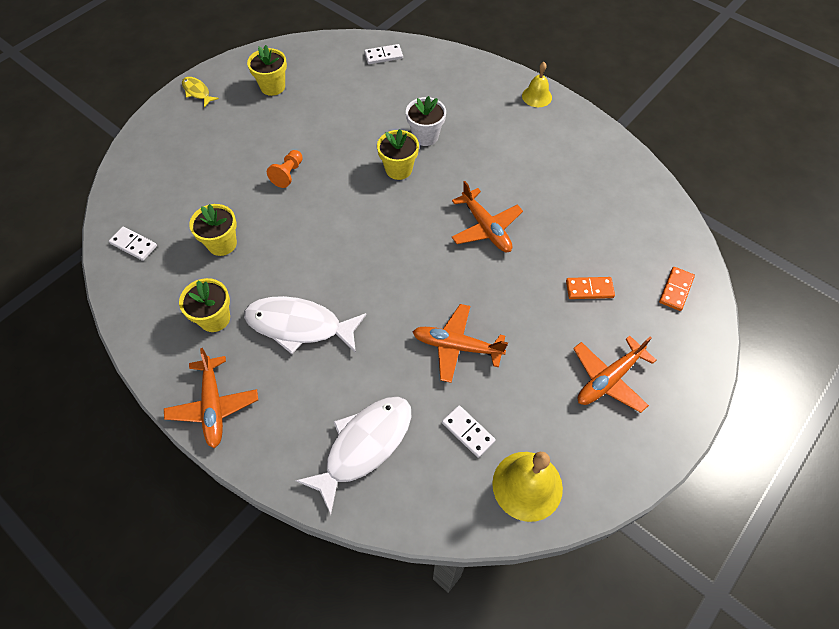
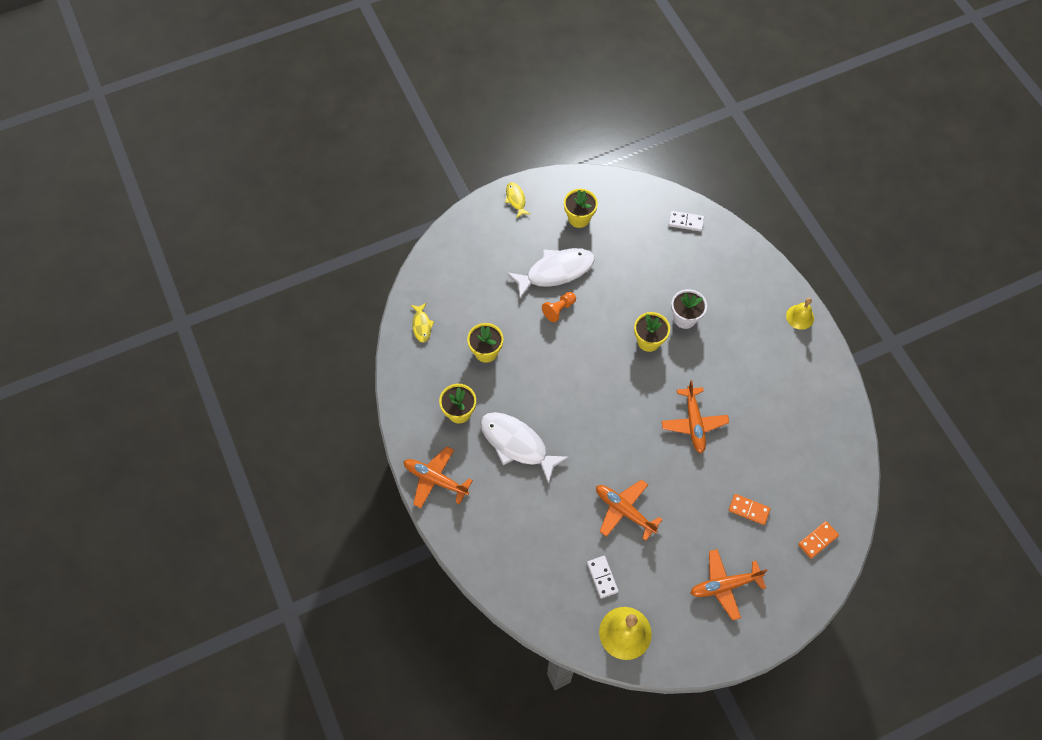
camera: 25 degrees right, 5 degrees up
white domino [109,227,157,261] -> yellow fish [411,303,434,343]
orange plane [164,348,258,448] -> orange plane turned 105 degrees clockwise [404,446,473,508]
white fish [295,397,411,515] -> white fish moved to [507,248,595,299]

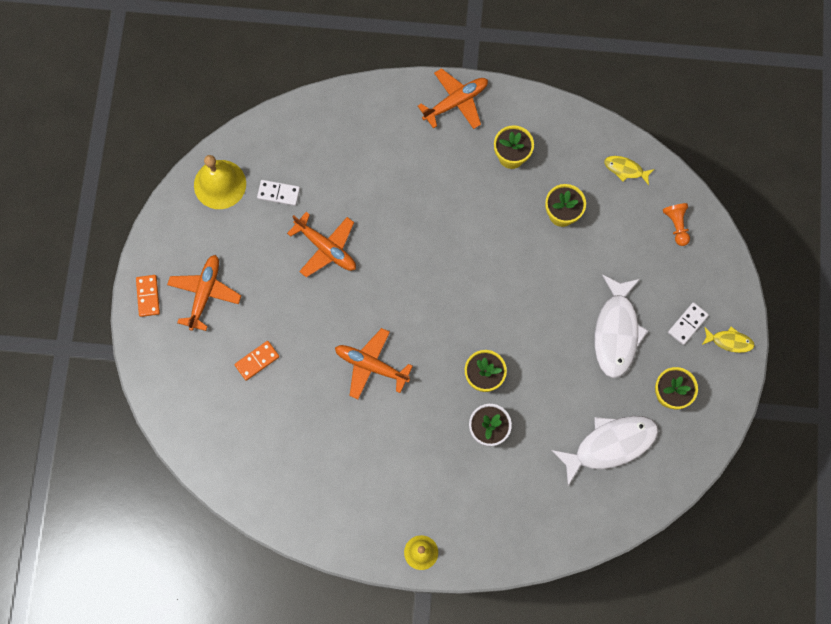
camera: 120 degrees right, 10 degrees up
white fish [480,412,569,484] -> white fish moved to [551,416,658,486]
orange pawn [542,292,576,322] -> orange pawn moved to [663,203,690,246]
orange plane [596,479,663,541] -> orange plane turned 60 degrees clockwise [287,212,356,277]
white domino [669,211,704,231] -> white domino moved to [668,302,709,345]
orange domino [798,521,839,559] -> orange domino moved to [136,275,160,317]

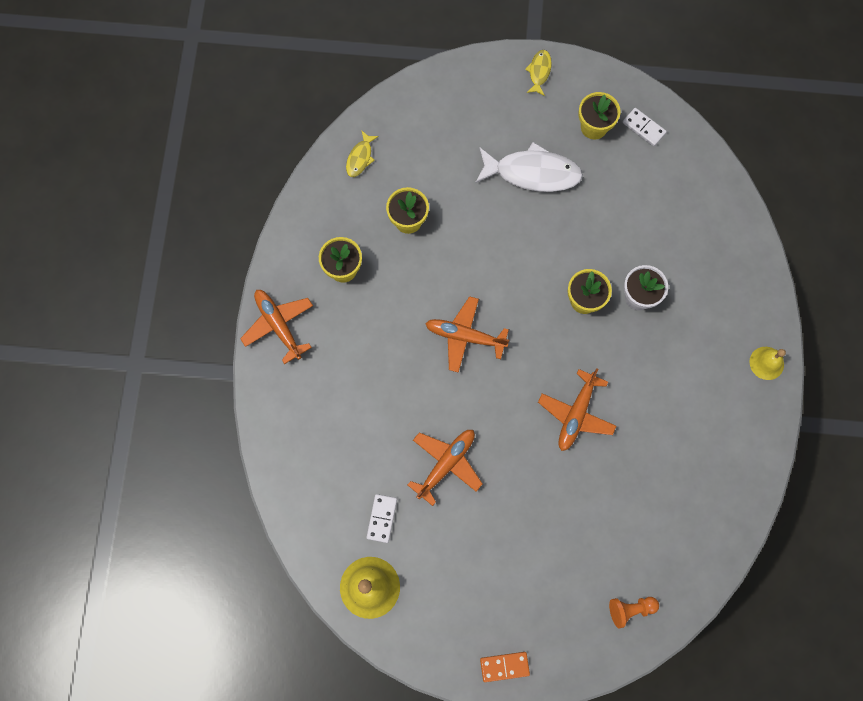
camera: 90 degrees left, 0 degrees up
orange plane [167,255,241,331] -> orange plane moved to [425,296,509,373]
orange domino [234,341,279,381] -> none
white fish [551,416,658,486] -> none
orange pawn [663,203,690,246] -> orange pawn moved to [609,597,659,628]
white domino [668,302,709,345] -> white domino moved to [623,108,667,146]

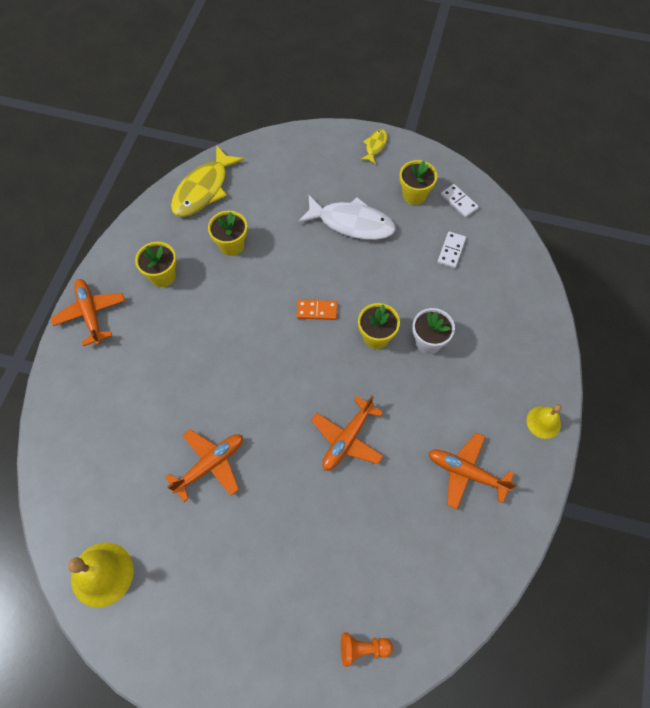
camera: 10 degrees right, 10 degrees down
yellow fish [346,130,379,177] -> yellow fish [171,145,244,217], size x2.05
white domino [366,494,397,543] -> white domino moved to [437,231,466,268]
orange plane [425,296,509,373] -> orange plane moved to [428,433,517,509]
orange domino [480,652,530,682] -> orange domino moved to [297,300,337,320]

